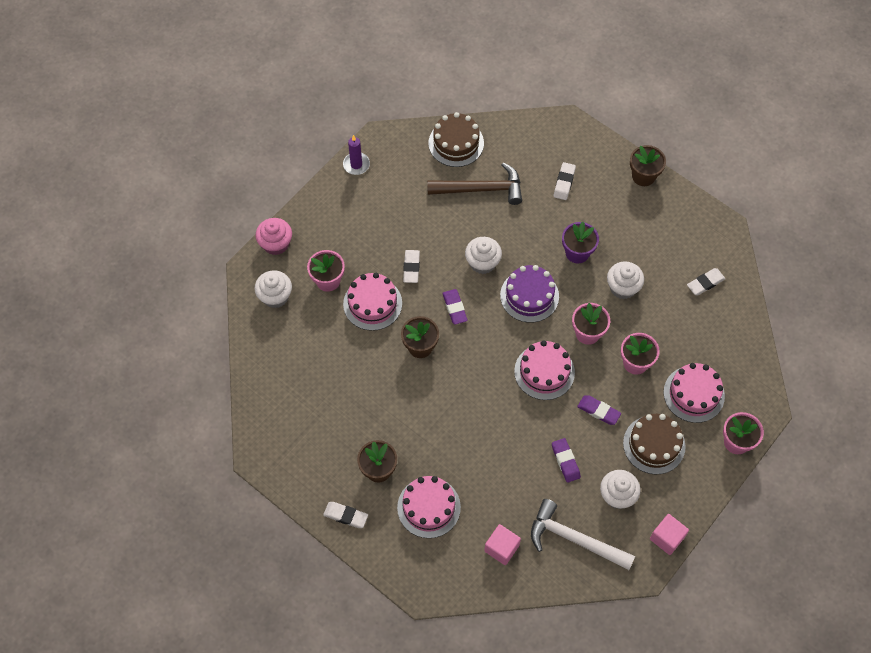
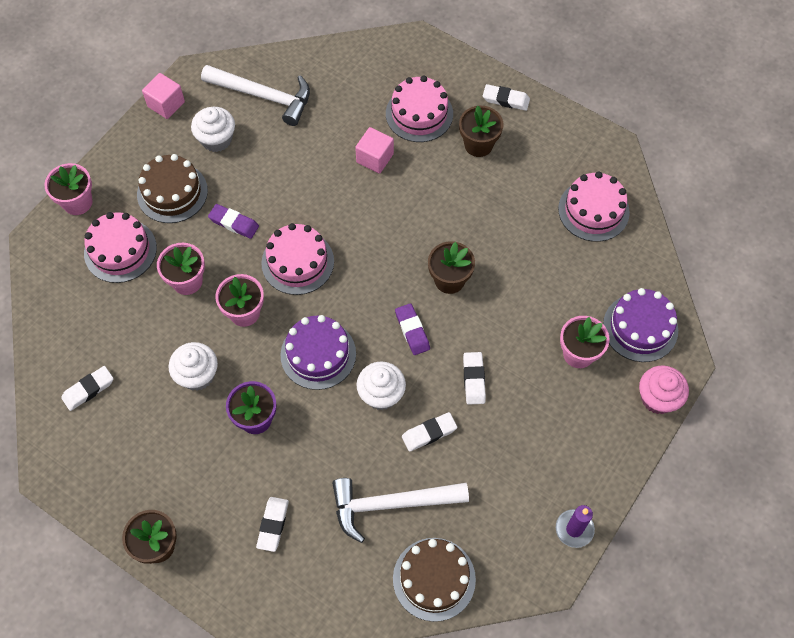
camera: 175 degrees right, 0 degrees up
white cupcake [255,270,292,308] -> purple cake [603,288,678,362]
pink cake [343,273,402,331] -> pink cake moved to [558,171,630,242]
brown hammer [427,162,522,205] -> white hammer [332,478,469,543]
pink cube [484,524,521,565] -> pink cube moved to [355,127,394,174]
purple eraser [552,438,581,483] -> none
none -> white eraser [402,412,457,452]

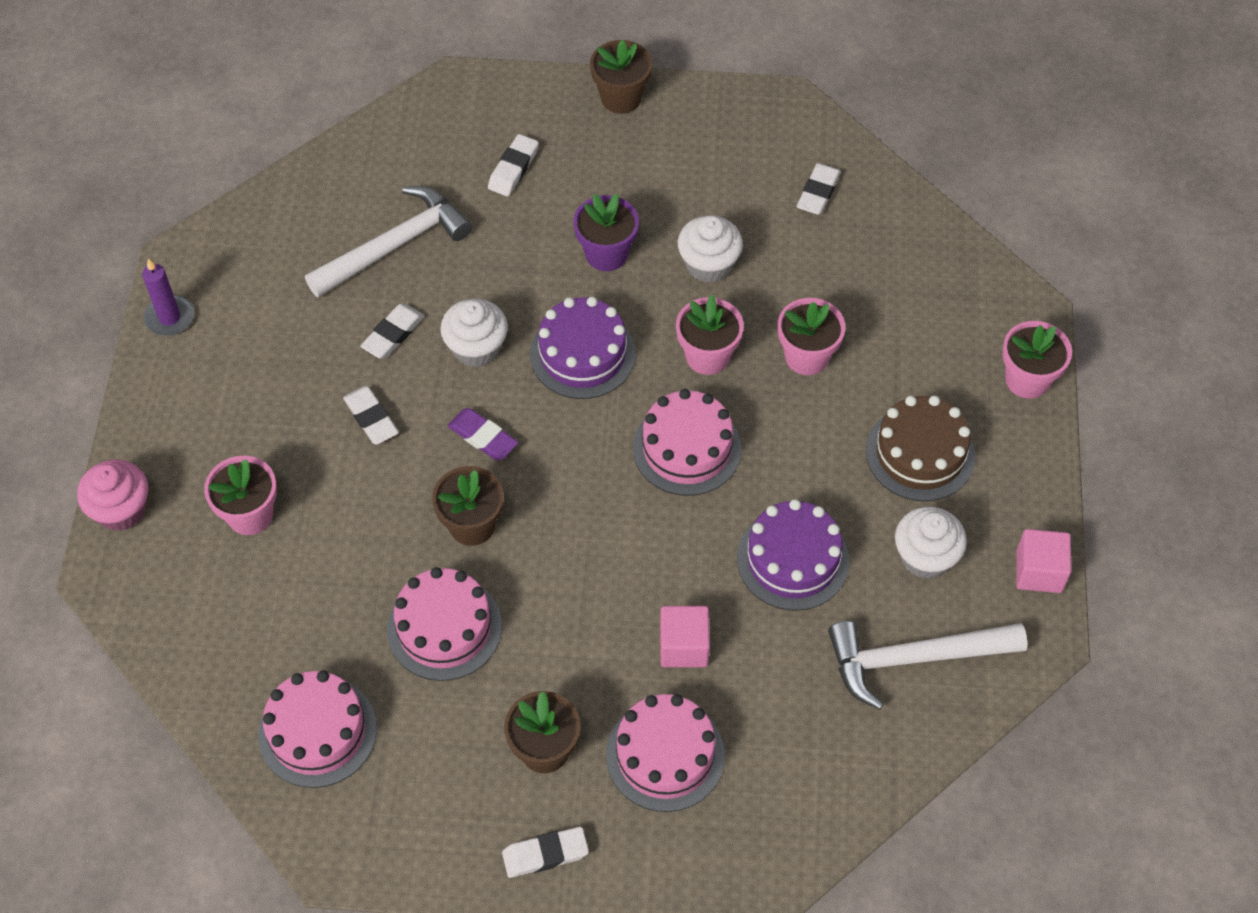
camera: 150 degrees right, 5 degrees down
pink cake [84,212,157,283] -> pink cake moved to [387,567,502,681]
purple eraser [208,204,259,239] -> none
white eraser [256,497,289,552] -> white eraser turned 45 degrees clockwise [488,134,539,196]
brown cake [393,538,476,622] -> none
purple cake [603,288,678,362] -> purple cake moved to [737,499,849,611]

